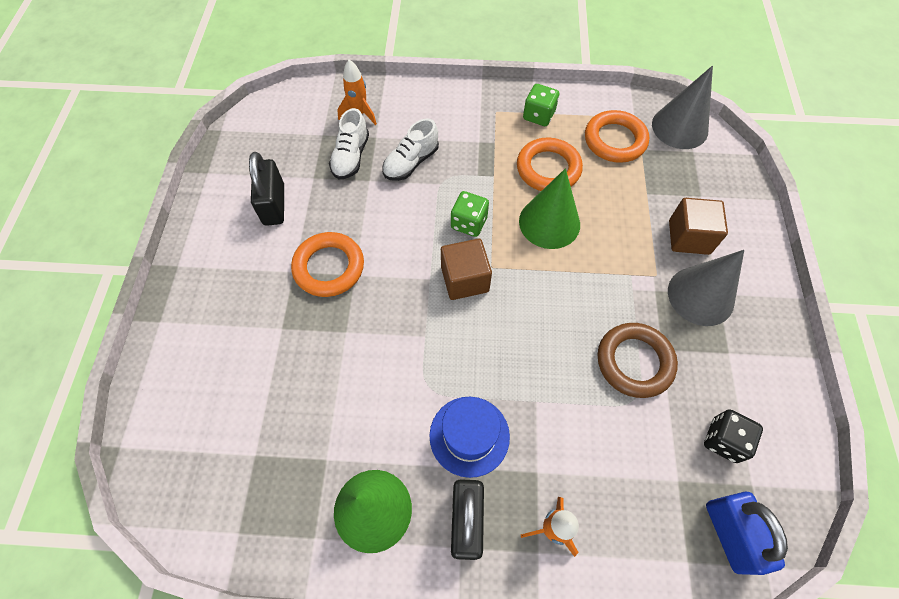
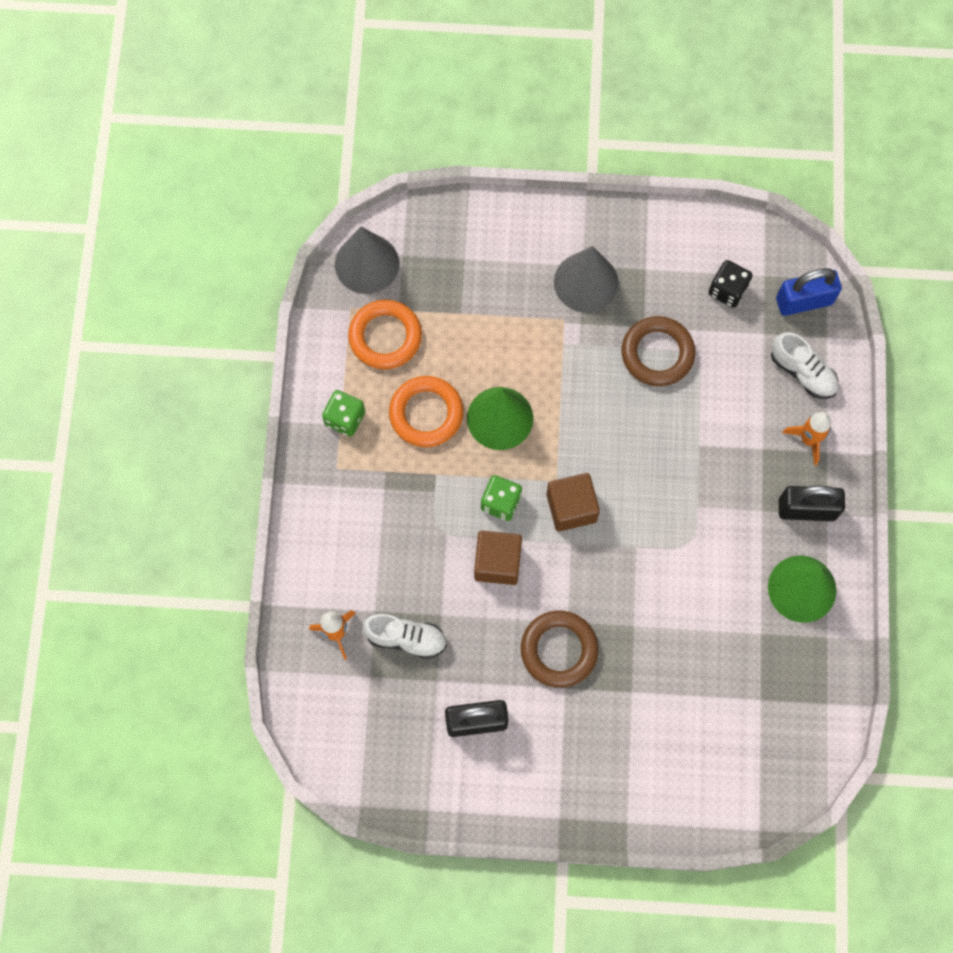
camera: 90 degrees left, 10 degrees up
orange ring [291,232,364,297] -> brown ring [521,611,598,688]
white shoe [382,119,439,181] -> white shoe moved to [771,332,838,399]
blue hat [430,397,510,478] -> none
brown cube [669,198,728,255] -> brown cube moved to [474,530,522,585]

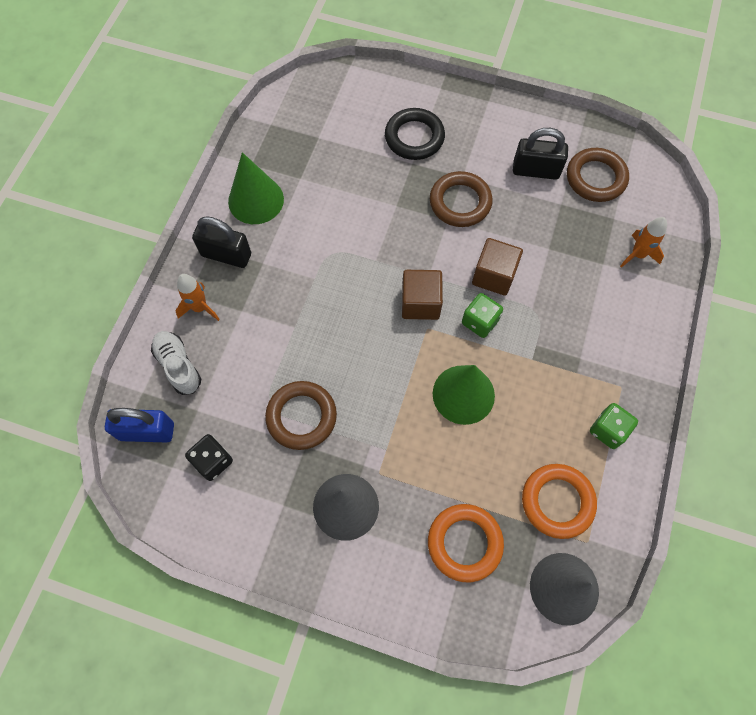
camera: 165 degrees left, 5 degrees down
white shoe [363,614,447,659] -> none
orange ring [389,376,464,447] -> orange ring moved to [428,504,504,582]
none -> black ring [385,108,445,160]
none -> brown ring [567,148,629,202]

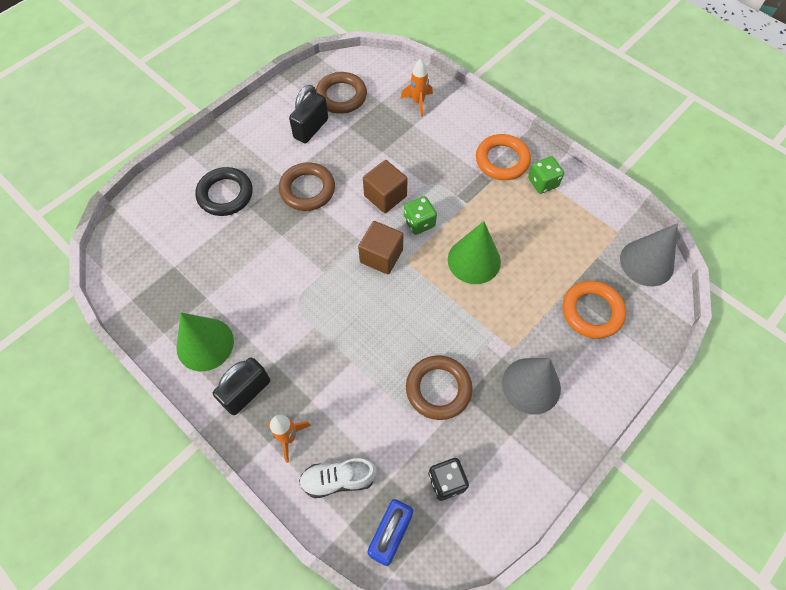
camera: 65 degrees left, 5 degrees down
orange ring [522,464,597,539] -> orange ring moved to [476,134,531,180]

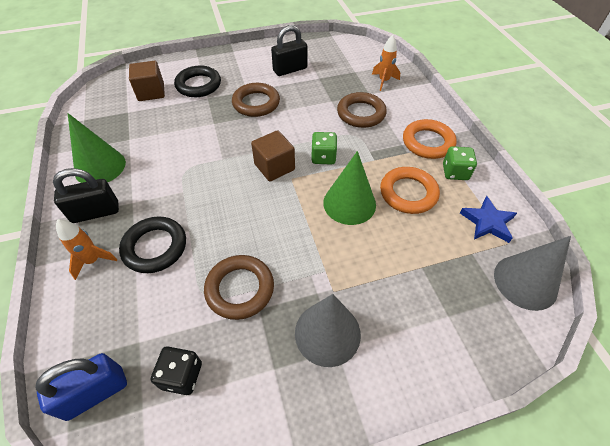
camera: 30 degrees right, 10 degrees down
white shoe [299,458,377,498] -> none
brown ring [316,72,367,114] -> brown ring moved to [337,92,387,128]
brown cube [363,160,408,213] -> brown cube moved to [129,61,165,101]
orange ring [563,281,626,339] -> orange ring moved to [380,167,440,214]
none -> black ring [119,217,186,273]
none -> blue star [460,196,517,243]

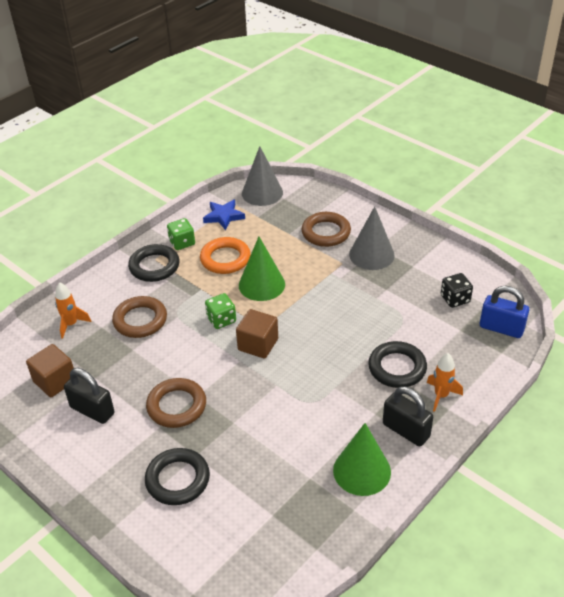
camera: 120 degrees left, 10 degrees down
brown cube [129,61,165,101] -> brown cube moved to [26,344,74,397]
brown ring [204,255,274,320] -> brown ring moved to [302,212,351,247]
orange ring [403,119,457,159] -> black ring [128,244,179,282]

